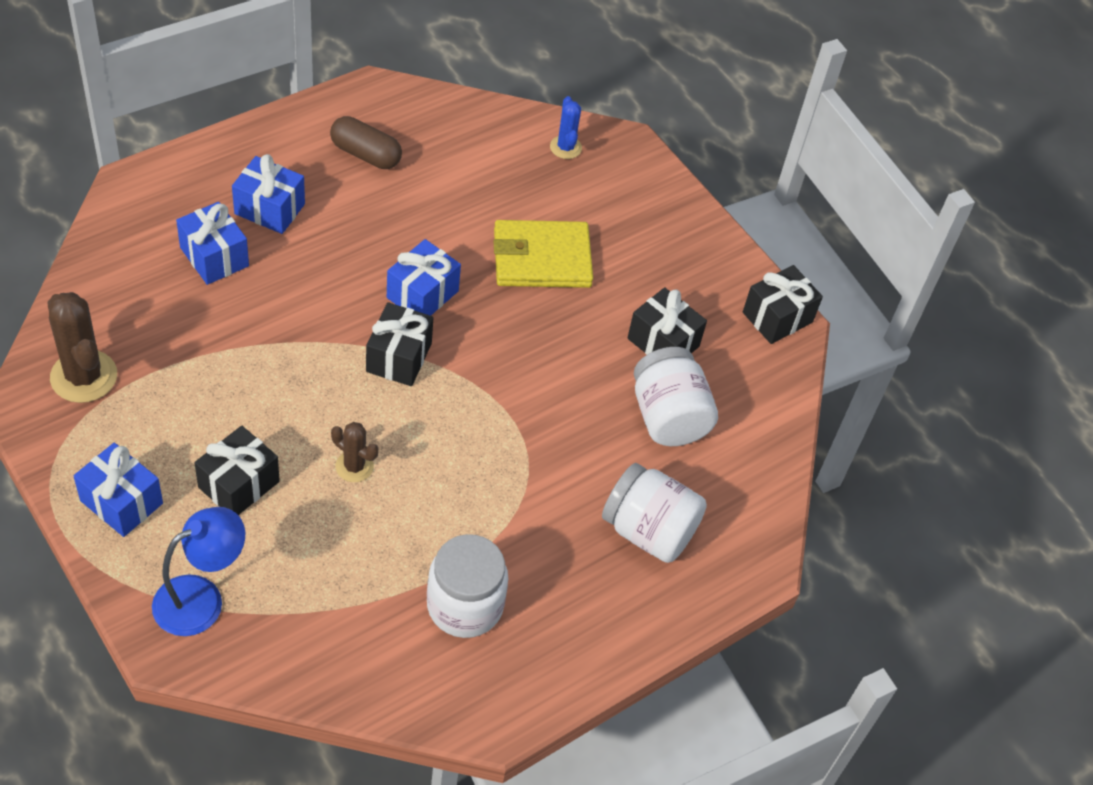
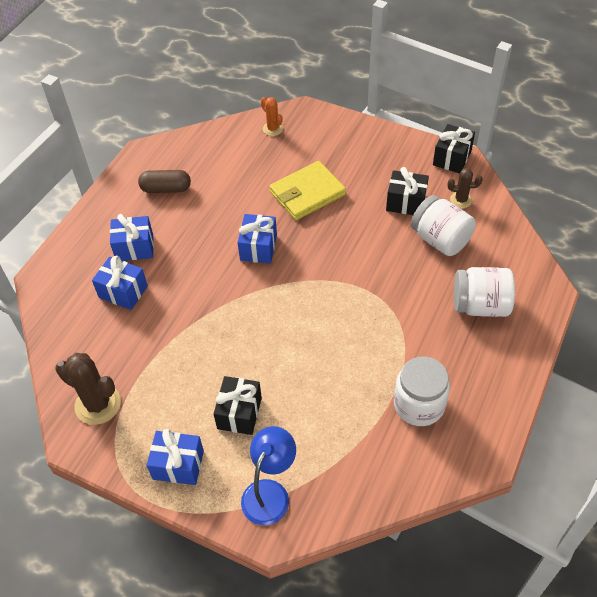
camera: 20 degrees left, 0 degrees up
brown cactus [331,422,378,482] -> brown cactus moved to [448,168,483,208]
black gift [366,302,434,386] -> none
blue cactus [550,96,582,159] -> orange cactus [261,97,283,136]

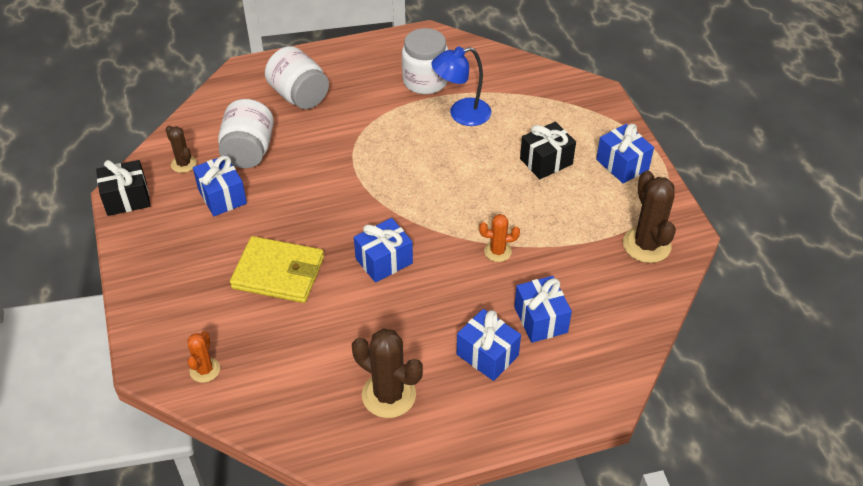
camera: 135 degrees left, 5 degrees down
brown capsule [138,170,191,193] -> brown cactus [352,328,423,418]
blue lamp [241,426,296,525] -> blue lamp moved to [431,47,491,126]
black gift [386,167,429,215] -> blue gift [193,155,247,216]
none -> orange cactus [479,214,520,262]

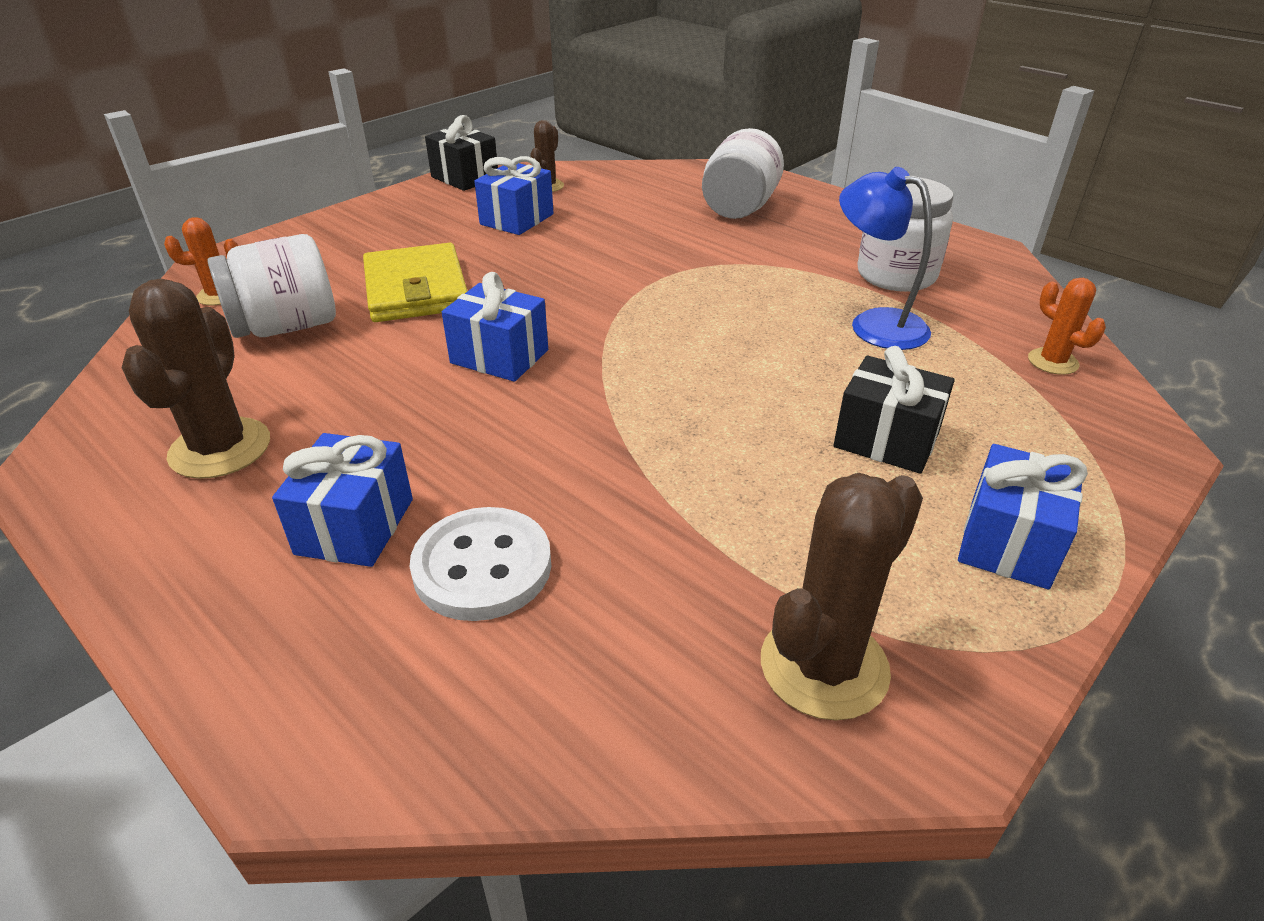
camera: 60 degrees right, 10 degrees down
white jar [218,99,274,168] -> white jar moved to [207,234,336,338]
orange cactus [479,214,520,262] -> orange cactus moved to [1028,278,1106,375]
blue gift [514,276,572,343] -> white button [410,507,551,621]

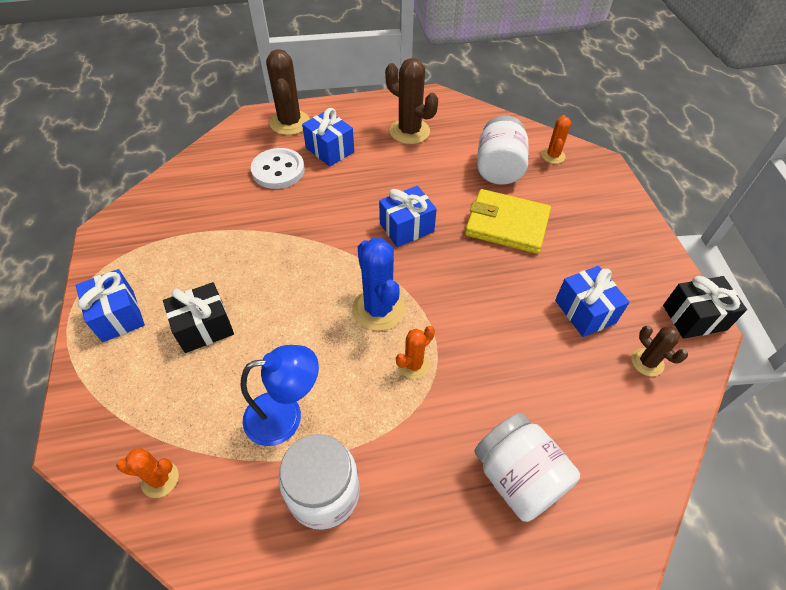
camera: 125 degrees right, 15 degrees up
brown cactus [761,473,923,720] -> brown cactus moved to [266,49,310,135]
none -> blue cactus [352,238,405,331]
none -> orange cactus [396,326,435,379]

